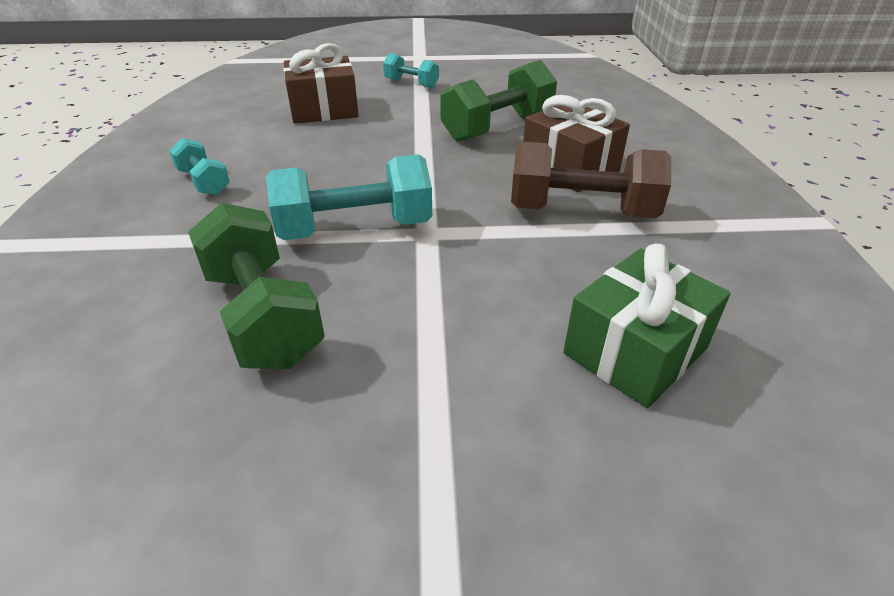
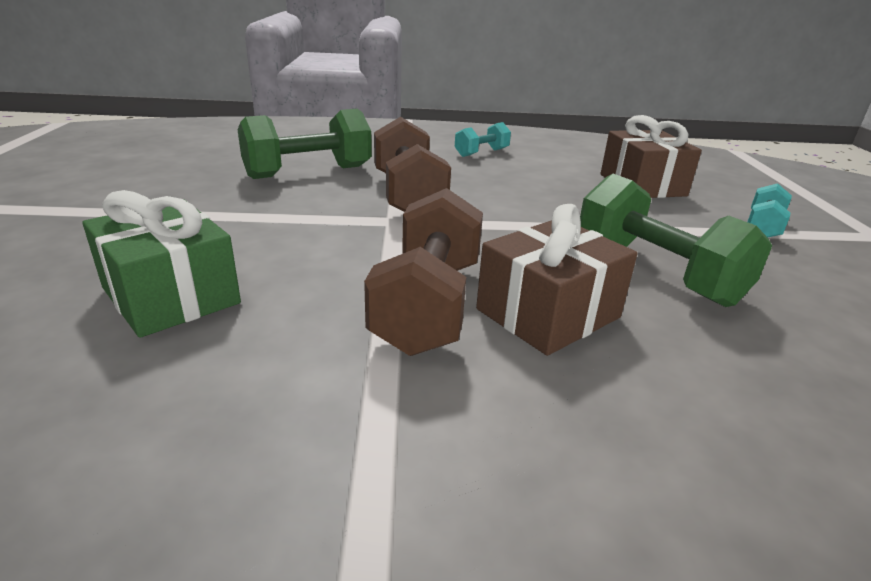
camera: 90 degrees right, 10 degrees down
turquoise dumbbell [266,154,432,240] -> brown dumbbell [374,117,451,212]

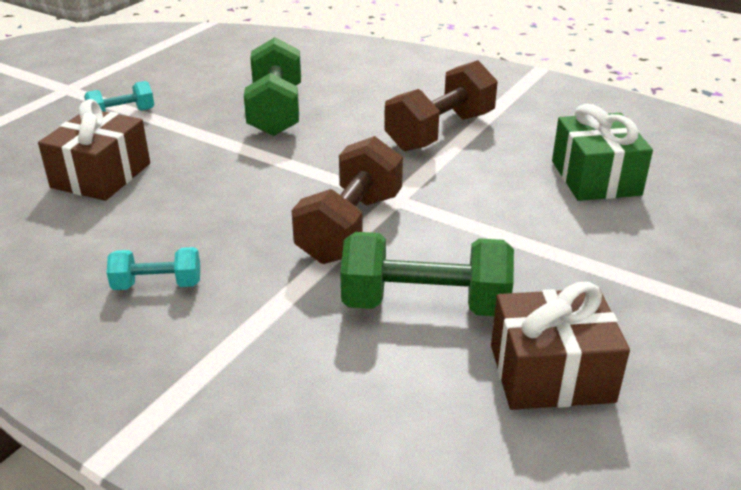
camera: 145 degrees left, 5 degrees up
brown gift [476,204,637,356] -> brown gift moved to [491,282,630,410]

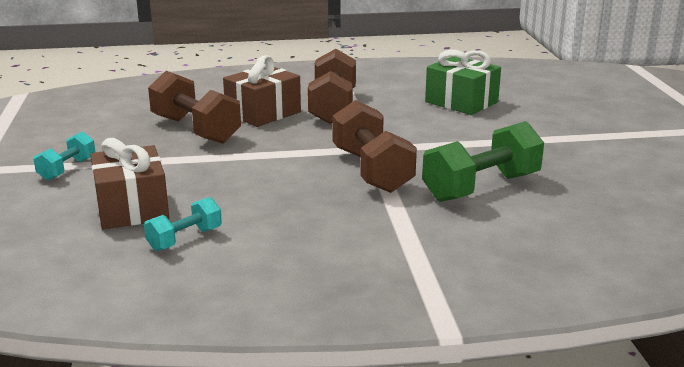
camera: 40 degrees left, 10 degrees down
turquoise dumbbell [107,247,200,290] -> turquoise dumbbell moved to [144,197,222,251]
green dumbbell [244,37,301,136] -> brown dumbbell [148,71,241,144]
brown gift [491,282,630,410] -> brown gift moved to [223,55,301,127]

